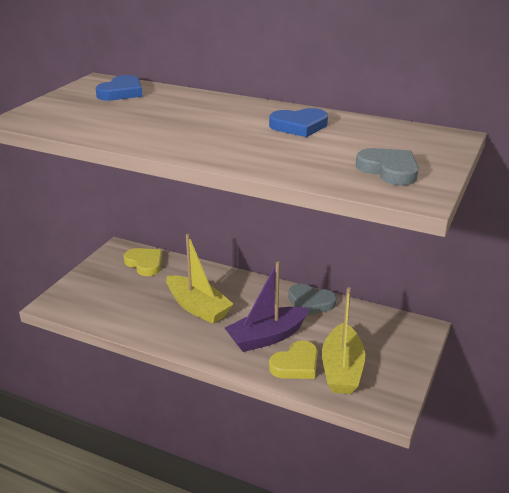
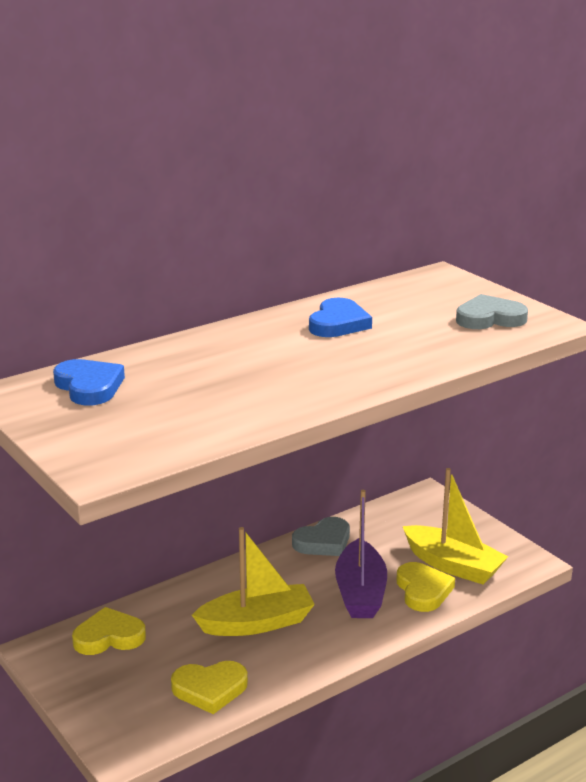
camera: 60 degrees left, 5 degrees down
none -> yellow heart [171,661,248,714]

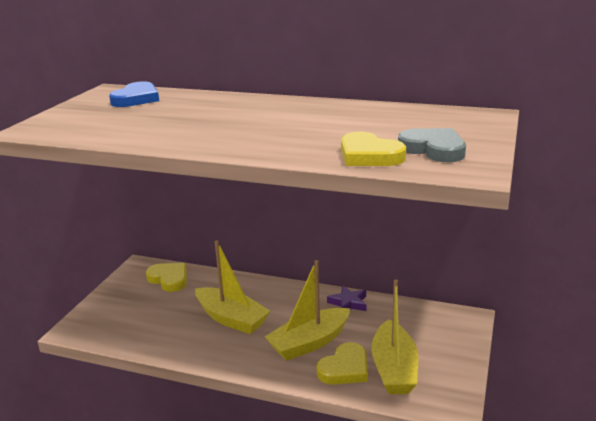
camera: 55 degrees right, 0 degrees up
yellow heart [171,661,248,714] -> yellow heart moved to [341,132,406,166]
grey heart [292,517,350,556] -> purple star [327,286,366,311]
blue heart [309,298,372,337] -> none
purple boat [335,490,387,618] -> yellow boat [265,260,350,361]

